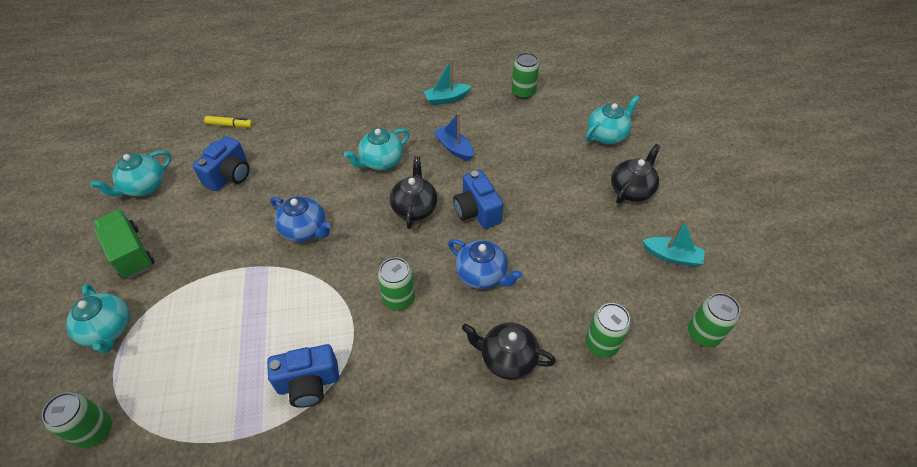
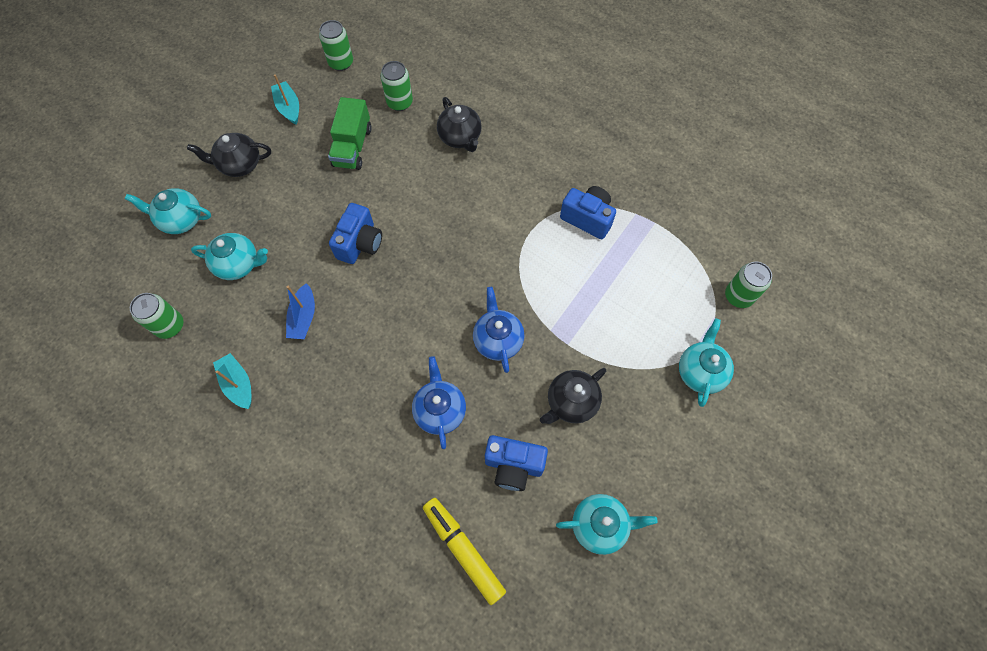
camera: 135 degrees left, 15 degrees up
green truck [94,209,155,279] -> green truck moved to [328,97,372,170]
blue camera [193,136,249,191] -> blue camera turned 150 degrees counterclockwise [485,435,548,491]
yellow marker [204,116,253,127] -> yellow marker [423,498,506,605], size x1.75
turquoise teapot [344,128,409,170] -> turquoise teapot moved to [191,233,268,280]
green can [378,257,415,310] -> none
black teapot [390,156,437,229] -> black teapot moved to [540,368,606,424]
turquoise boat [424,59,471,105] -> turquoise boat turned 150 degrees counterclockwise [213,353,251,409]
blue teapot [448,239,523,289] -> blue teapot moved to [412,356,466,449]

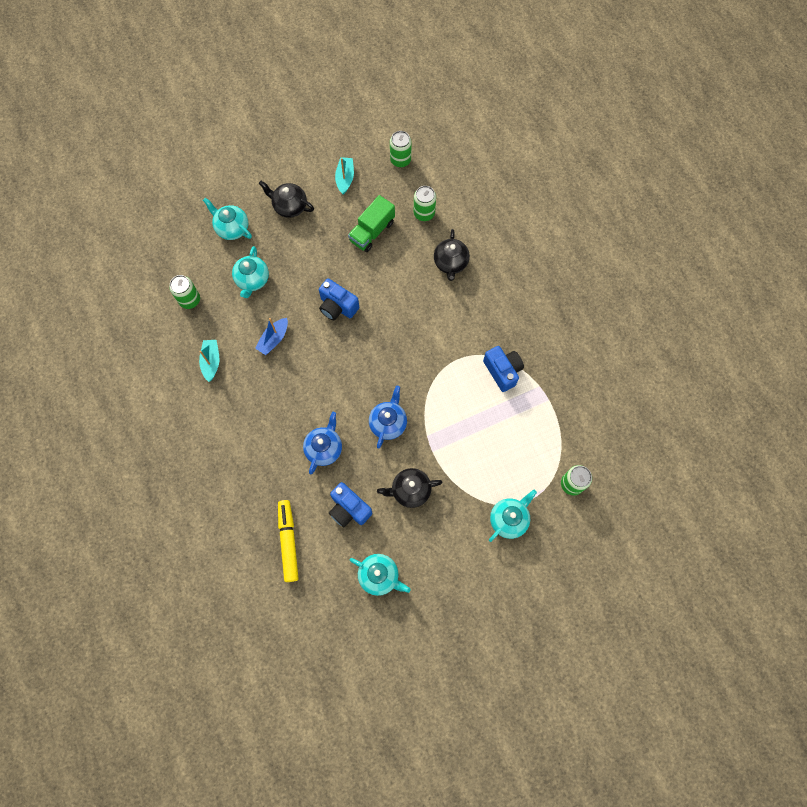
camera: 30 degrees right, 5 degrees up
turquoise teapot [191,233,268,280] -> turquoise teapot turned 60 degrees clockwise [232,246,269,298]
blue camera [329,203,382,264] -> blue camera turned 75 degrees clockwise [319,278,359,320]

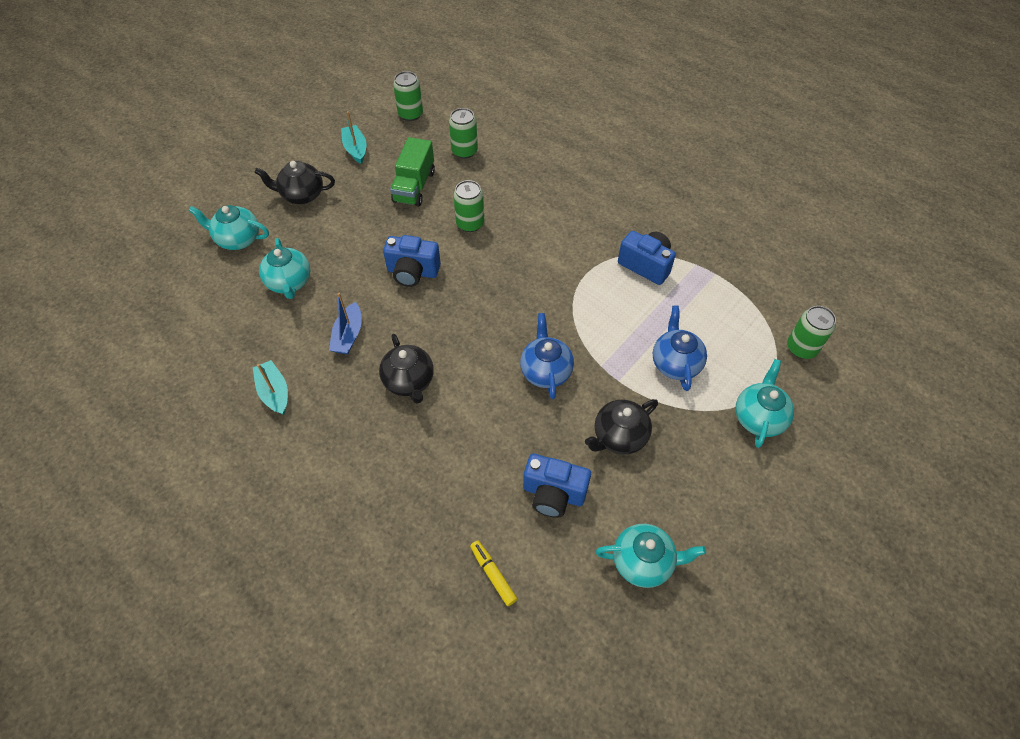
camera: 25 degrees left, 15 degrees down
green can [169,275,200,309] -> green can moved to [453,180,484,232]
yellow marker [278,500,299,582] -> yellow marker [470,541,517,606], size x0.57
blue teapot [303,412,342,474] -> blue teapot moved to [653,305,707,391]
black teapot [434,229,470,281] -> black teapot moved to [379,334,434,404]

